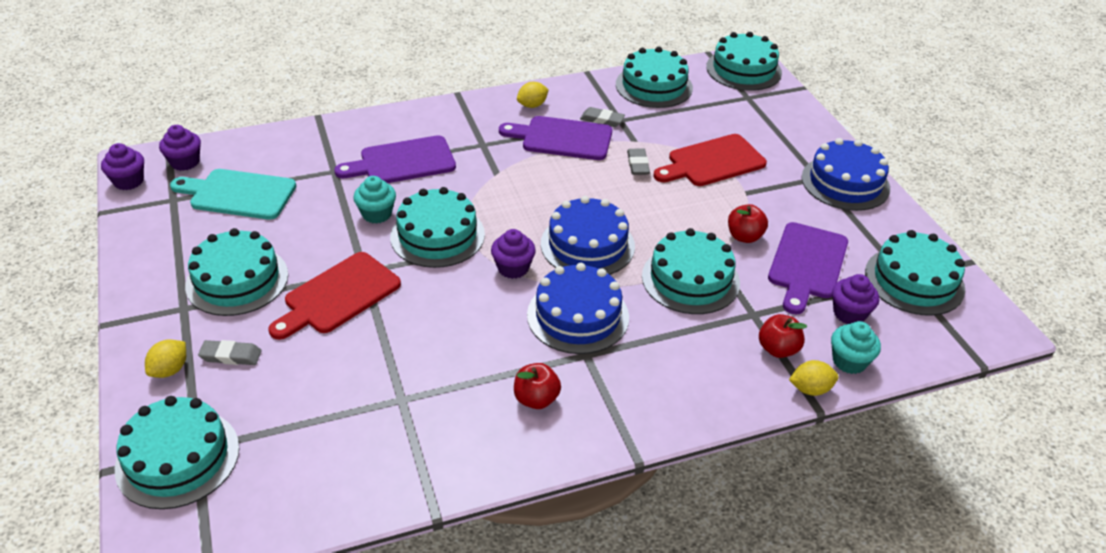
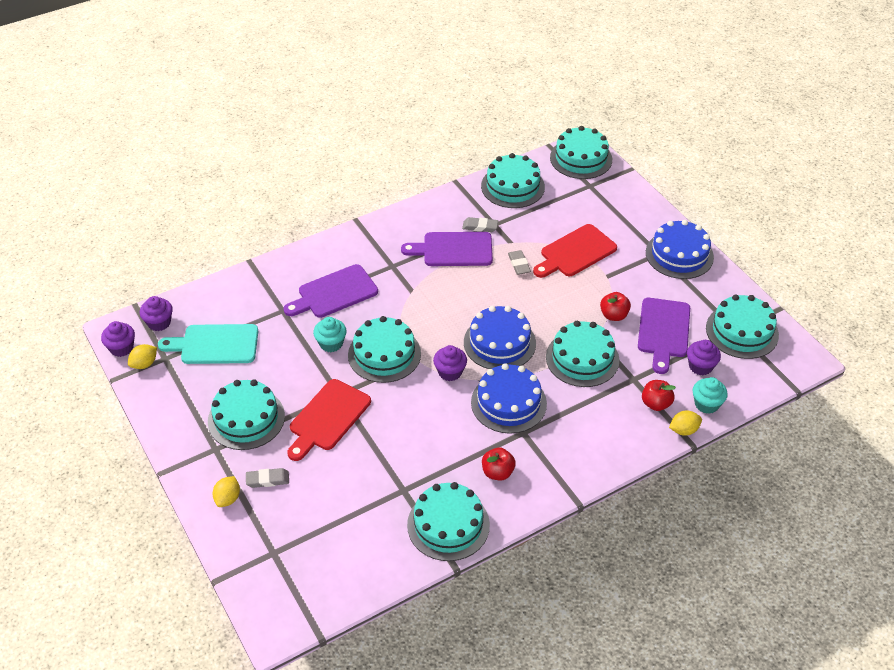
camera: 10 degrees left, 5 degrees up
turquoise cake [115,396,239,509] -> turquoise cake moved to [407,482,490,561]
yellow lemon [517,82,549,108] -> yellow lemon moved to [128,344,157,369]

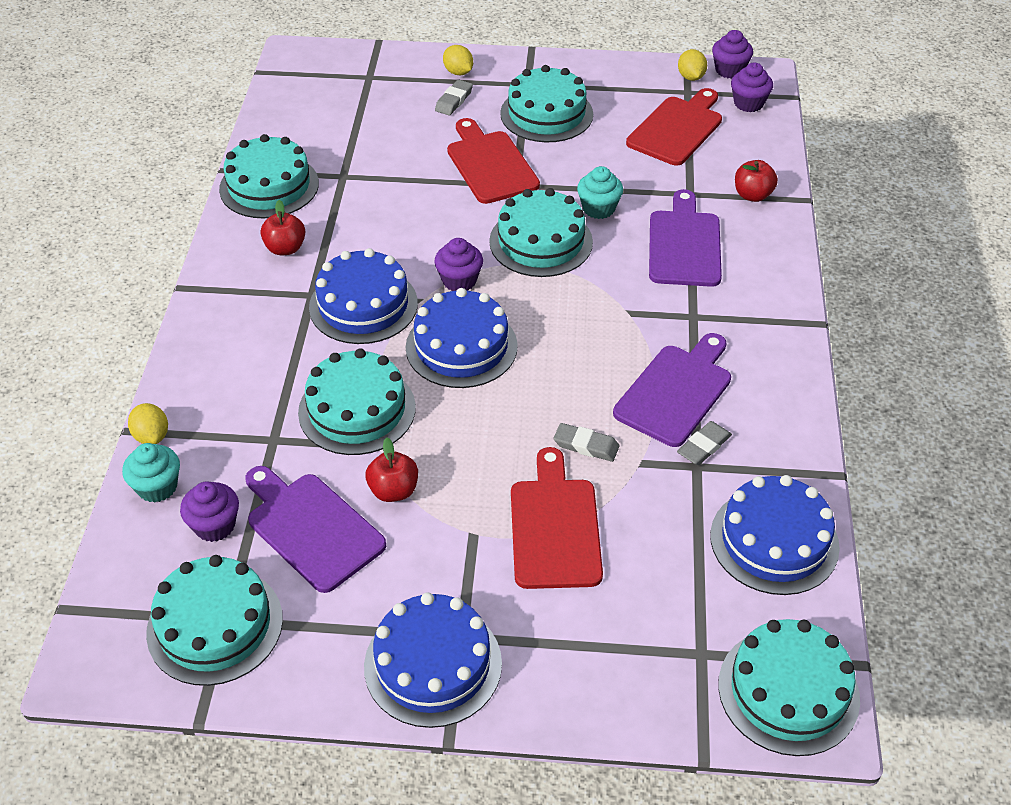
camera: 125 degrees right, 0 degrees up
turquoise cutting board [158,324,258,364] -> red cutting board [626,88,722,165]
turquoise cake [481,153,545,208] -> blue cake [710,475,840,595]
red apple [642,380,676,411] -> red apple moved to [735,160,778,202]
yellow lemon [669,410,702,436] -> yellow lemon turned 45 degrees counterclockwise [128,403,168,444]

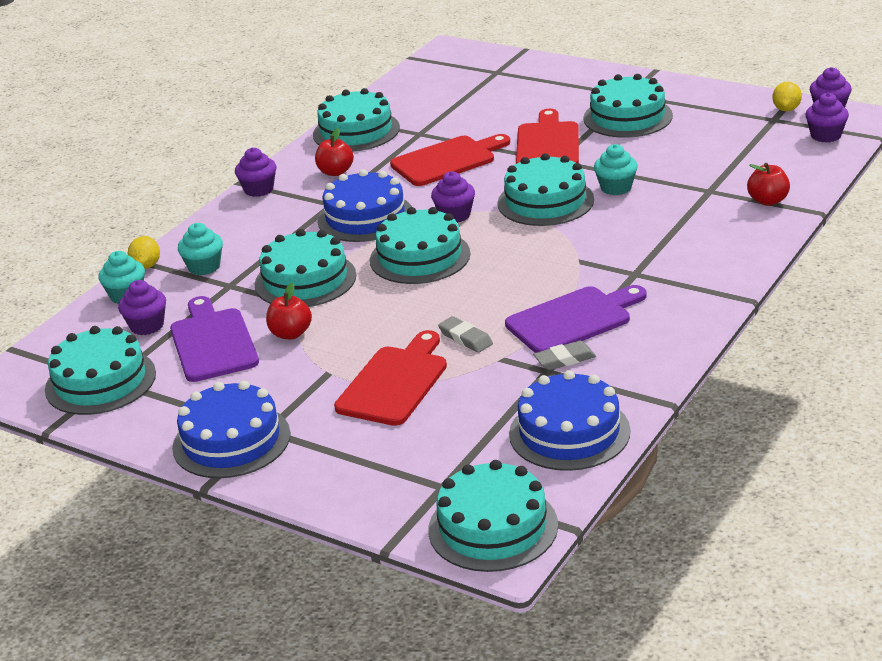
camera: 30 degrees right, 15 degrees down
blue cake [406,288,518,388] -> turquoise cake [370,207,470,284]
grey eraser [435,80,473,115] -> none
yellow lemon [443,45,473,75] -> none
red cutting board [626,88,722,165] -> red cutting board moved to [390,134,510,186]
purple cutting board [649,189,722,287] -> none
none -> turquoise cupcake [178,223,223,275]
none -> purple cupcake [235,148,277,197]

